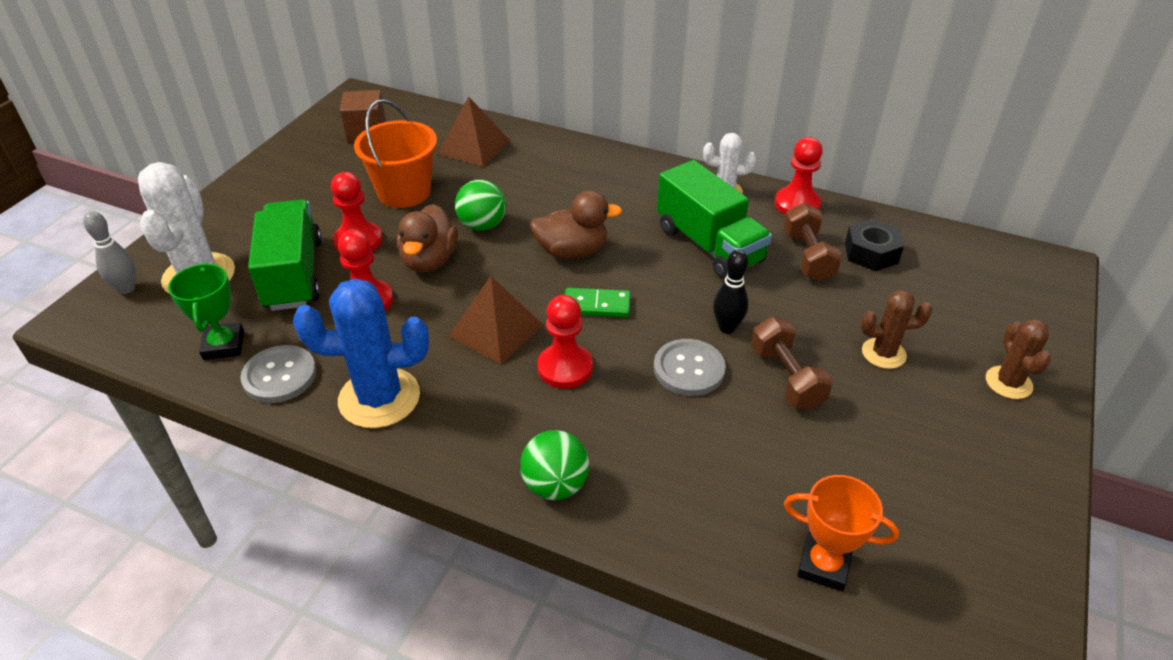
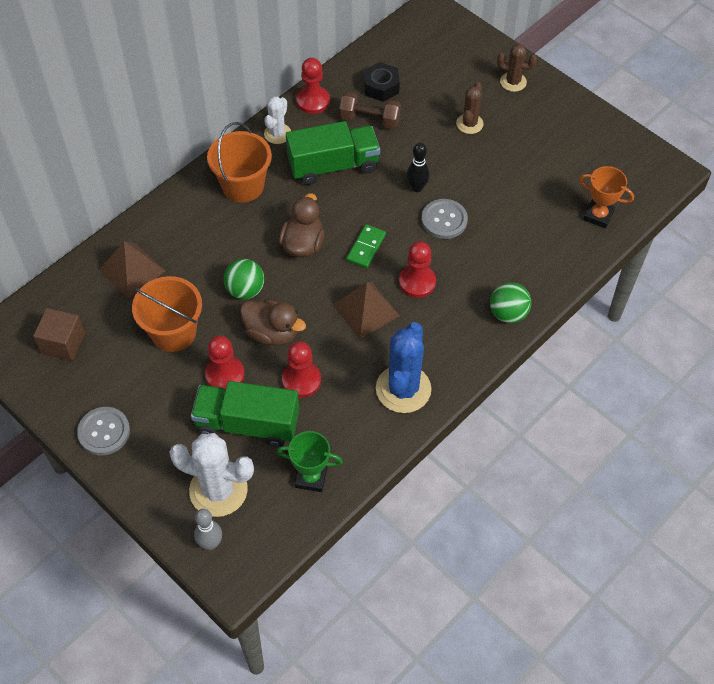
camera: 70 degrees left, 15 degrees up
grey button [240,345,316,403] -> grey button moved to [77,407,130,455]
brown dumbbell [751,317,833,410] -> none
orange trophy [784,475,899,592] -> orange trophy turned 75 degrees clockwise [579,166,634,228]
none -> orange bucket [207,122,272,202]

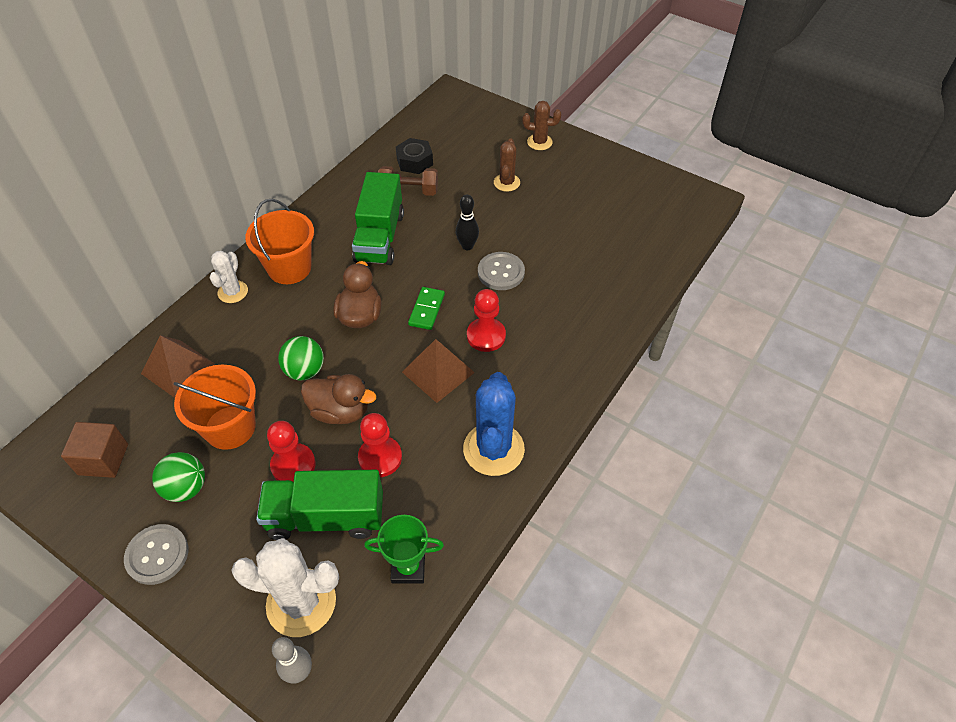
camera: 10 degrees left, 5 degrees down
white cactus [264,96,291,144] -> white cactus moved to [210,251,248,303]
green truck [286,121,380,185] -> green truck turned 120 degrees clockwise [352,172,404,265]
red pawn [296,58,330,114] -> none
green ball [490,282,531,323] -> green ball moved to [152,452,205,502]
orange trophy [579,166,634,228] -> none

